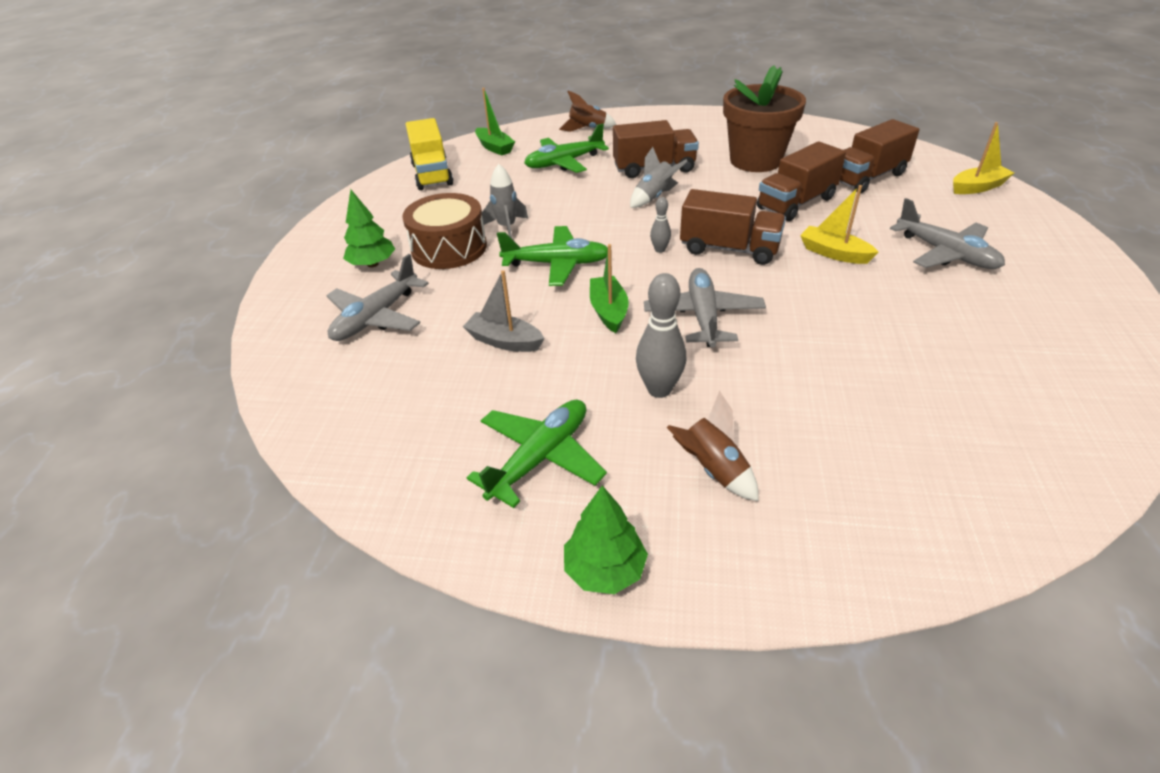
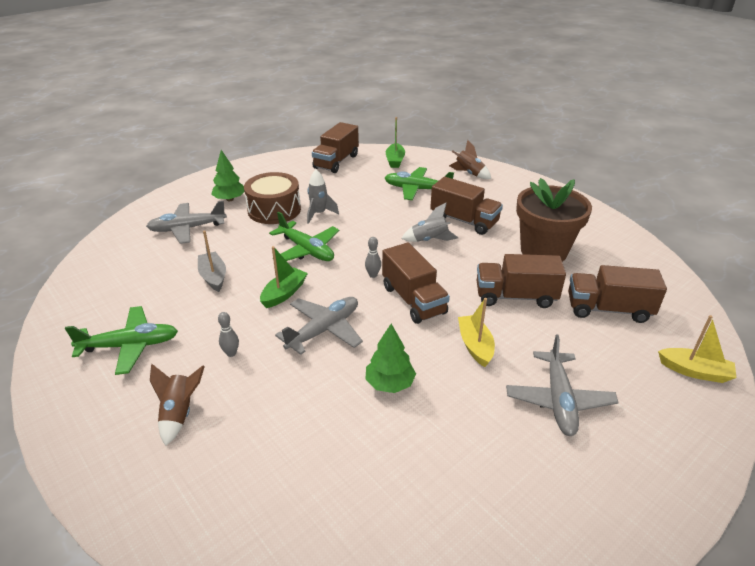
camera: 40 degrees right, 5 degrees down
yellow truck [405,118,453,190] -> brown truck [312,122,359,173]
green tree [564,485,648,594] -> green tree moved to [365,324,416,393]
grey bowling pin [636,273,686,398] -> grey bowling pin [218,312,239,357], size x0.54

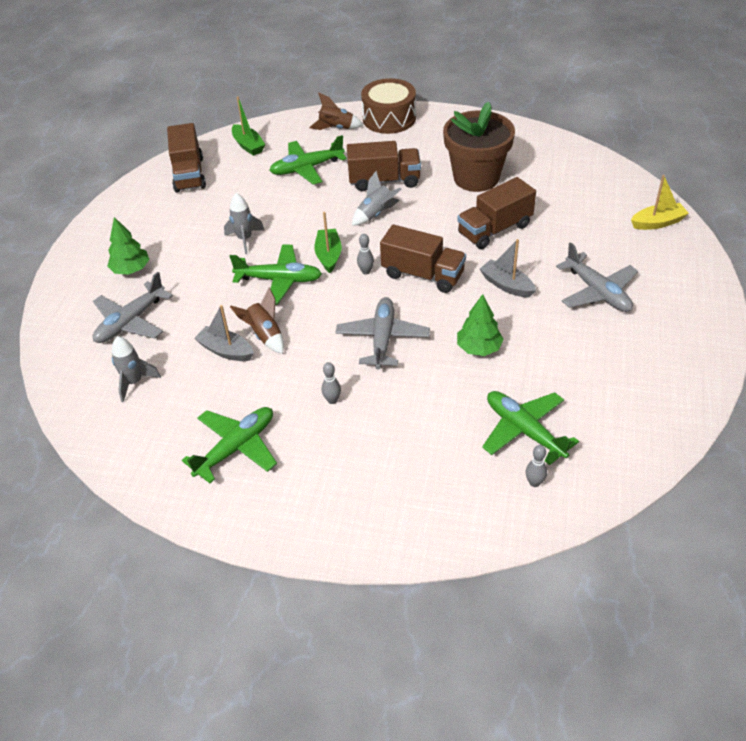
camera: 35 degrees left, 10 degrees up
brown rocket [150,364,205,446] -> brown rocket moved to [230,287,284,354]
brown drum [244,172,301,224] -> brown drum moved to [361,78,416,134]
green boat [260,246,308,308] -> green boat moved to [314,212,342,273]
yellow boat [458,298,495,367] -> grey boat [480,239,536,297]
brown truck [568,265,667,323] -> none
none -> grey rocket [112,336,161,403]
none -> green plane [482,391,579,465]
none -> grey bowling pin [525,445,547,487]

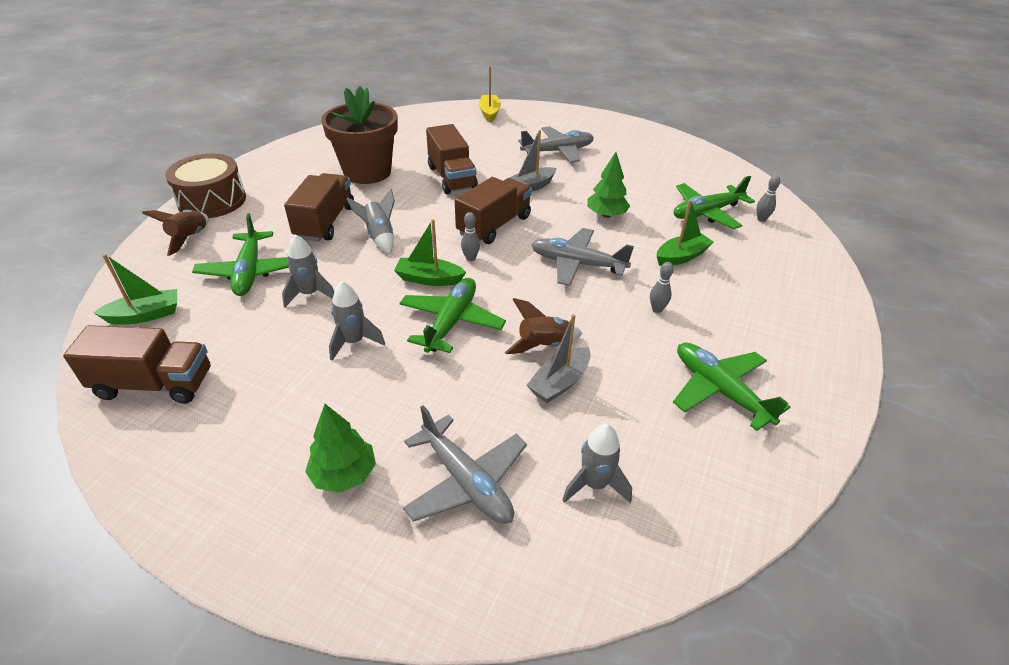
camera: 80 degrees left, 5 degrees down
none -> grey rocket [282,234,334,307]
none -> green boat [657,200,714,266]

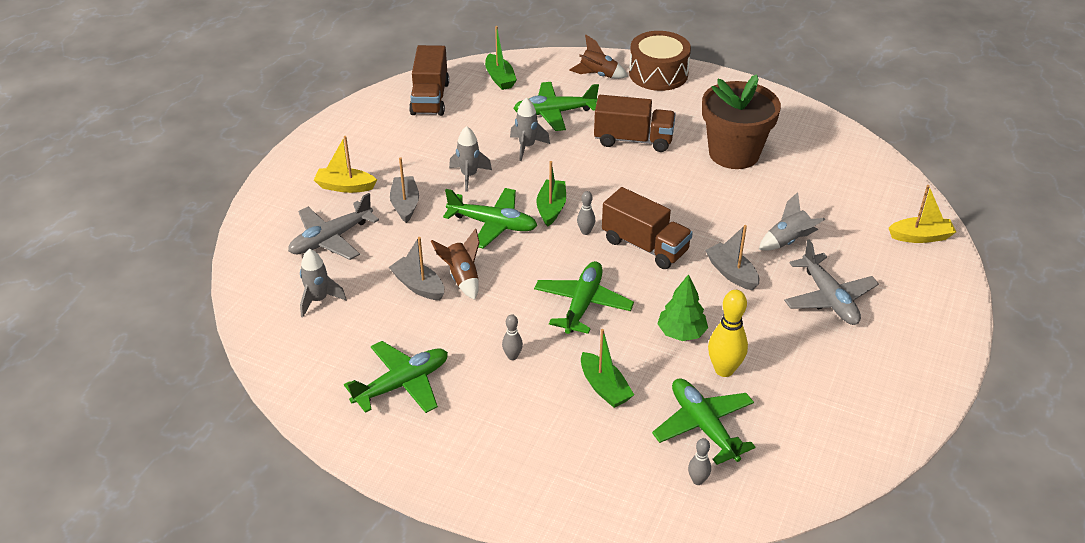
camera: 90 degrees right, 0 degrees up
green tree [305,404,376,493] -> yellow boat [314,136,377,193]
grey rocket [347,189,395,254] -> grey rocket moved to [759,192,825,251]
brown truck [426,124,478,194] -> none
grey plane [531,228,634,286] -> green plane [534,261,634,334]
none -> grey boat [390,157,419,223]
none -> yellow bowling pin [708,290,748,377]

